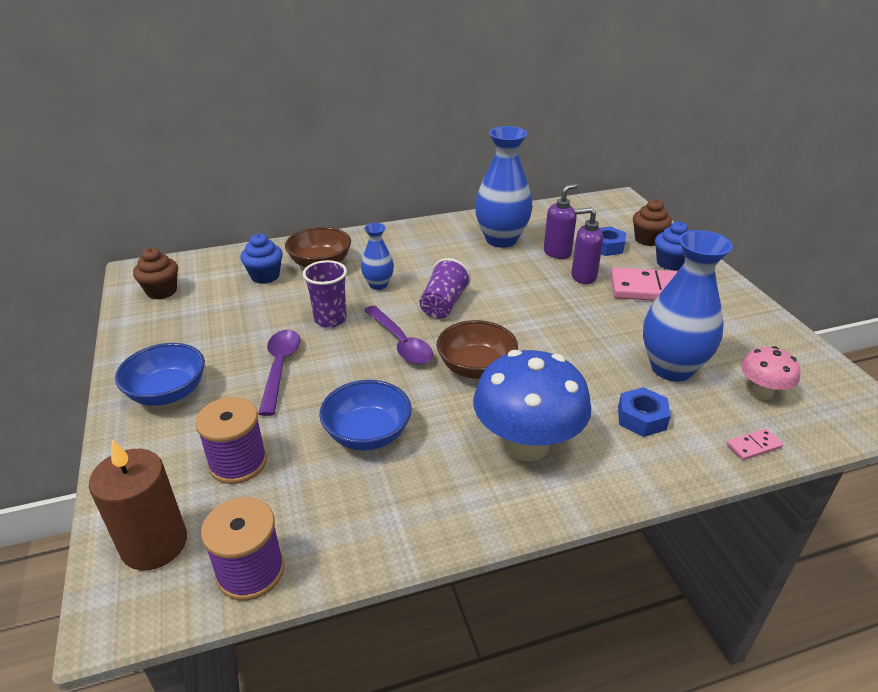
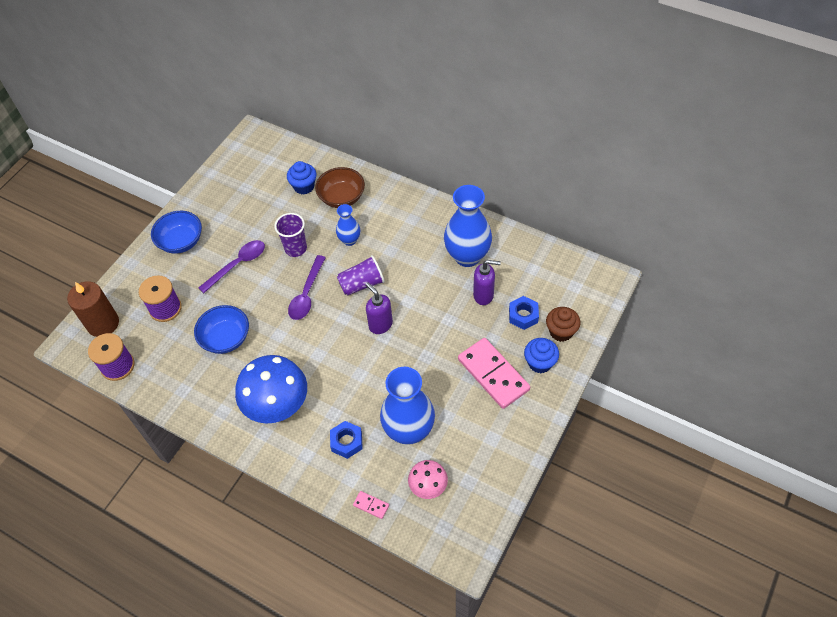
camera: 50 degrees right, 20 degrees up
brown cupcake [133,248,178,300] -> none
brown bowl [437,320,518,379] -> none
purple soap dispenser [571,207,603,284] -> purple soap dispenser moved to [365,282,393,334]

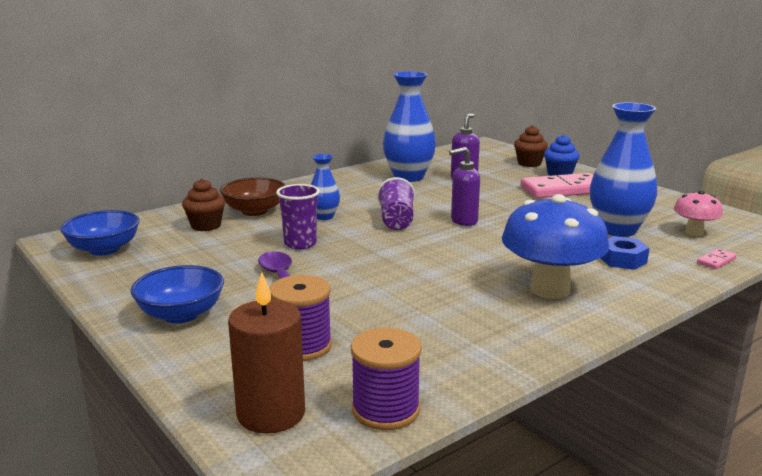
camera: 70 degrees left, 35 degrees down
blue bowl [194,305,249,354] -> blue bowl moved to [60,210,140,256]
blue cupcake [287,161,317,195] -> brown cupcake [182,179,225,231]
purple spoon [288,255,326,320] -> none
blue nut [509,296,539,330] -> none

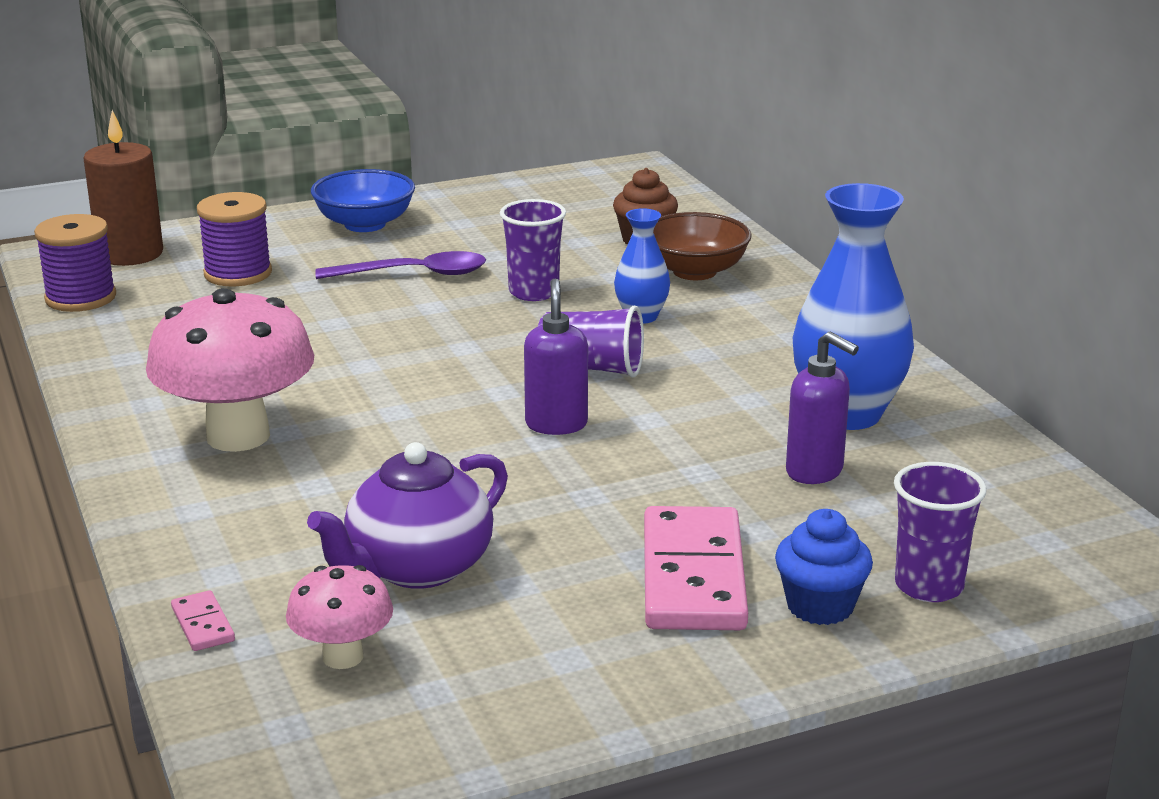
camera: 105 degrees right, 5 degrees up
blue bowl [60,210,140,256] -> none
blue mushroom [502,194,609,299] -> pink mushroom [146,288,314,452]
brown cupcake [514,125,548,167] -> purple cup [894,462,987,602]
blue vase [590,102,657,237] -> purple teapot [307,442,508,589]
blue nut [601,236,649,270] -> none

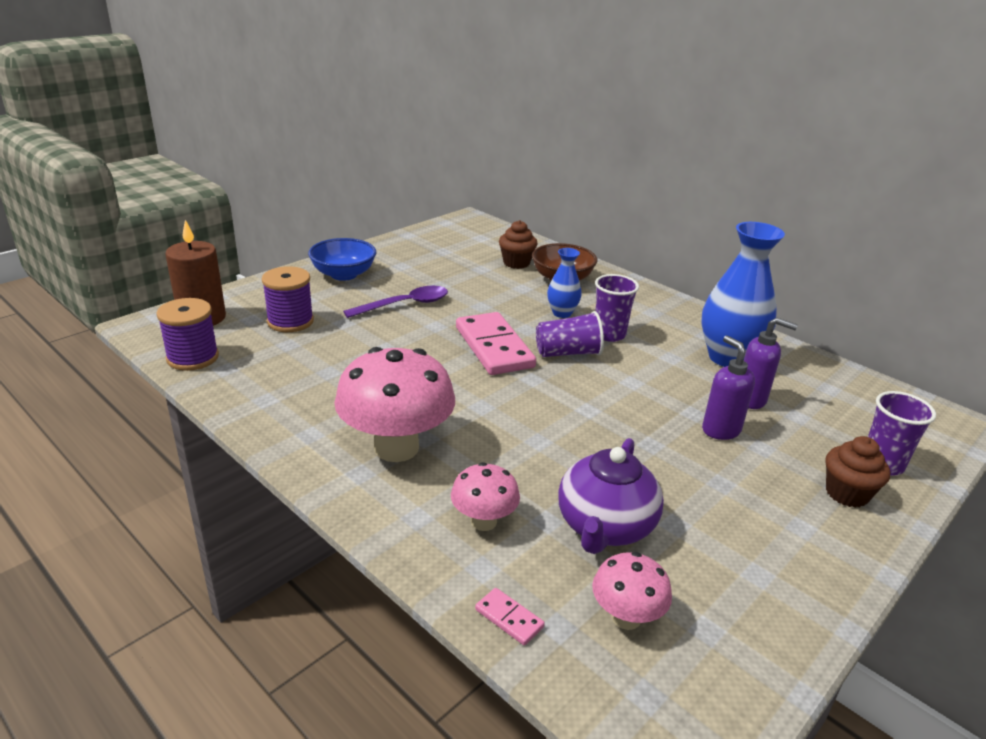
camera: 25 degrees left, 5 degrees up
purple cup [500,199,566,301] -> purple cup moved to [595,274,639,342]
purple soap dispenser [524,278,588,435] -> purple soap dispenser moved to [702,336,755,440]
pink domino [644,506,748,630] -> pink domino moved to [456,312,536,375]
blue cupcake [775,509,873,625] -> brown cupcake [825,436,890,507]
none -> pink mushroom [451,462,520,531]

